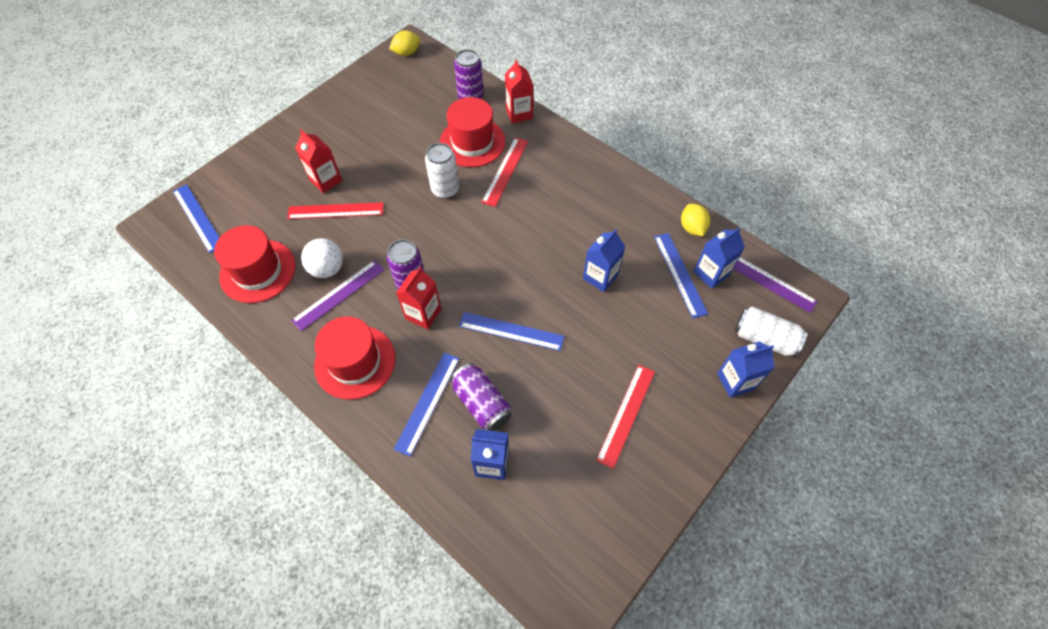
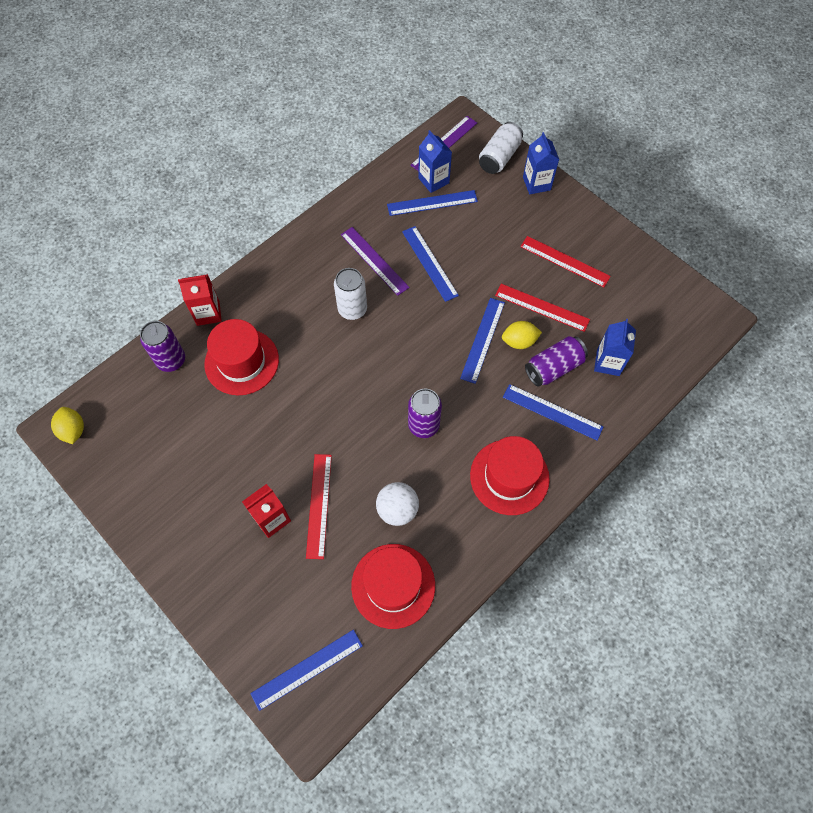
camera: 85 degrees left, 5 degrees up
purple ruler [291,260,384,331] -> purple ruler moved to [341,227,410,296]
red carton [396,267,441,329] -> none
white can [425,143,459,199] -> white can moved to [334,268,367,320]
red ruler [481,137,528,207] -> red ruler moved to [495,284,590,332]
blue carton [583,229,625,292] -> blue ruler [402,226,459,302]
yellow lemon [681,204,710,236] -> yellow lemon moved to [502,321,542,349]

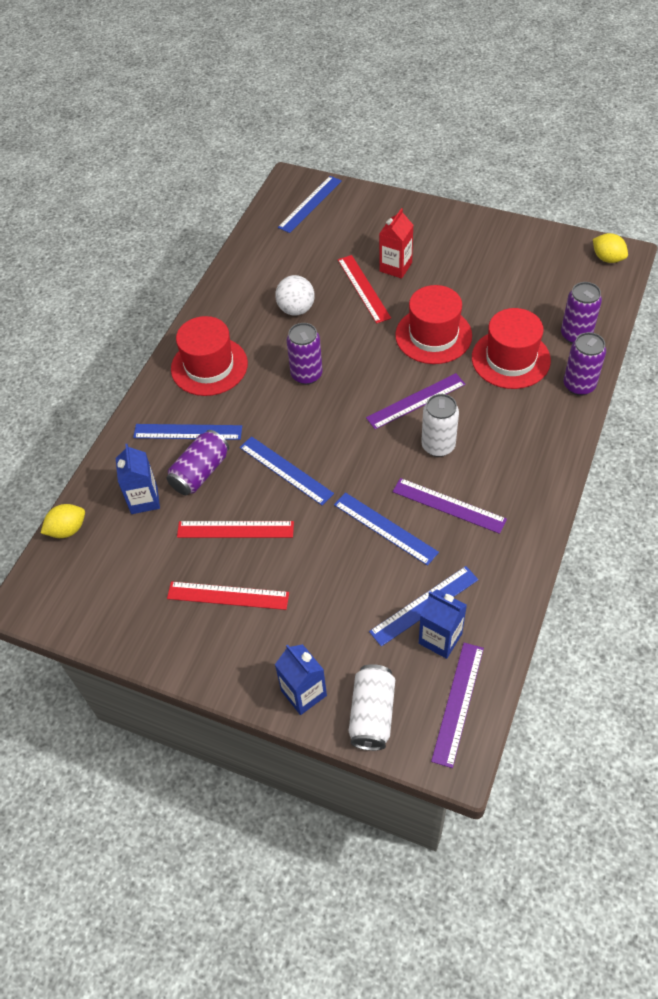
camera: 160 degrees right, 10 degrees down
red carton [178,274,222,326] -> purple can [564,332,606,396]
red hat [351,544,435,629] -> red hat moved to [395,285,472,364]
blue ruler [460,298,505,384] -> blue ruler turned 45 degrees counterclockwise [240,436,334,505]
yellow lemon [502,321,542,349] -> yellow lemon moved to [41,504,85,538]
none -> purple ruler [366,373,466,429]

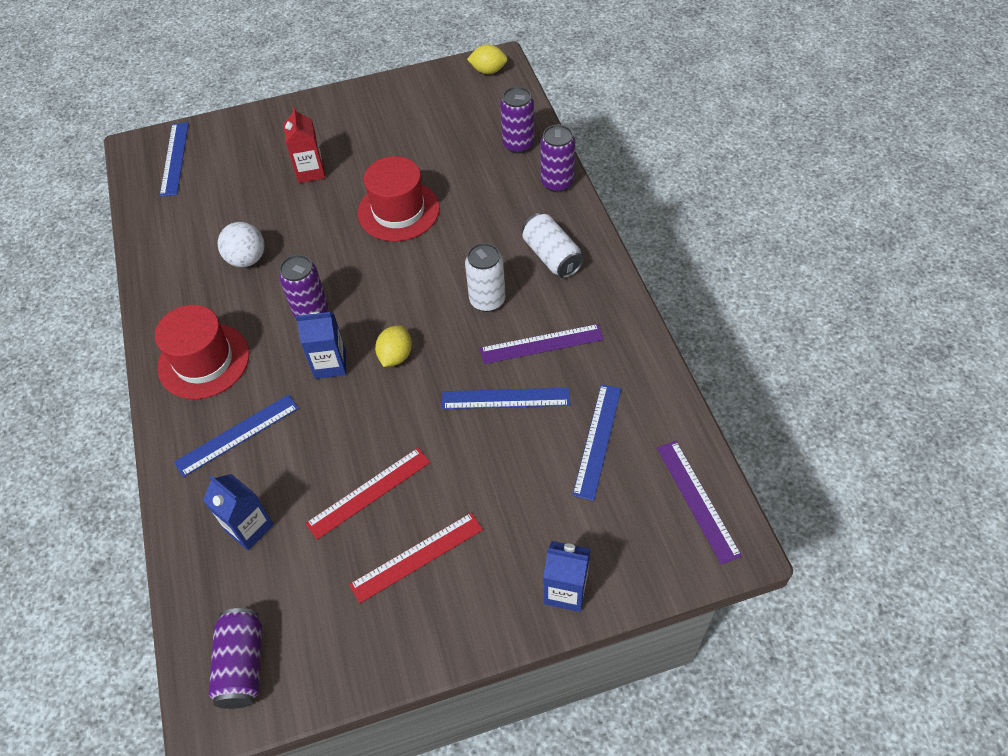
camera: 40 degrees left, 0 degrees up
yellow lemon [41,504,85,538] -> yellow lemon moved to [375,325,412,367]
purple can [167,430,229,495] -> purple can moved to [209,608,262,709]
blue ruler [240,436,334,505] -> none
red ruler [338,255,391,324] -> none
white can [349,664,395,751] -> white can moved to [522,213,584,278]
purple ruler [366,373,466,429] -> none
blue carton [419,590,467,659] -> blue carton moved to [296,311,346,379]
red hat [472,308,551,389] -> none

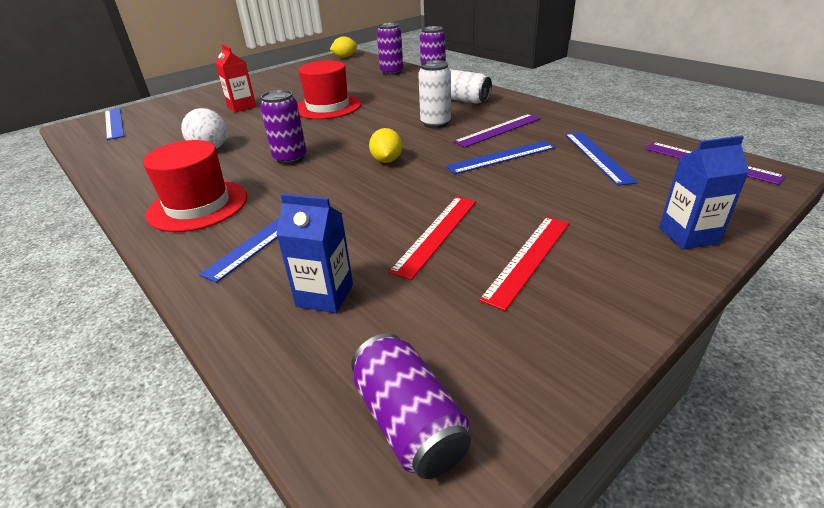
camera: 25 degrees left, 20 degrees down
blue carton [296,311,346,379] -> none

